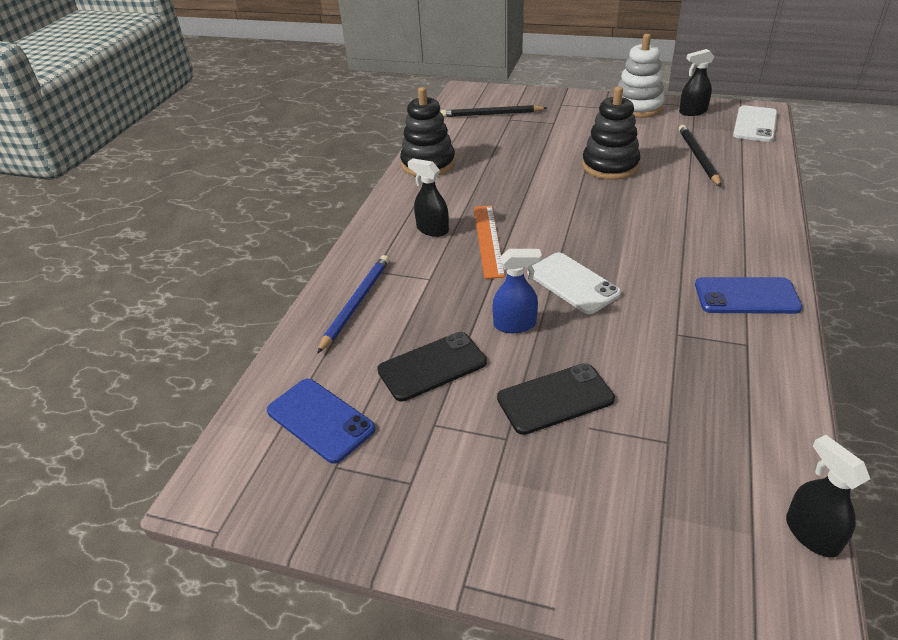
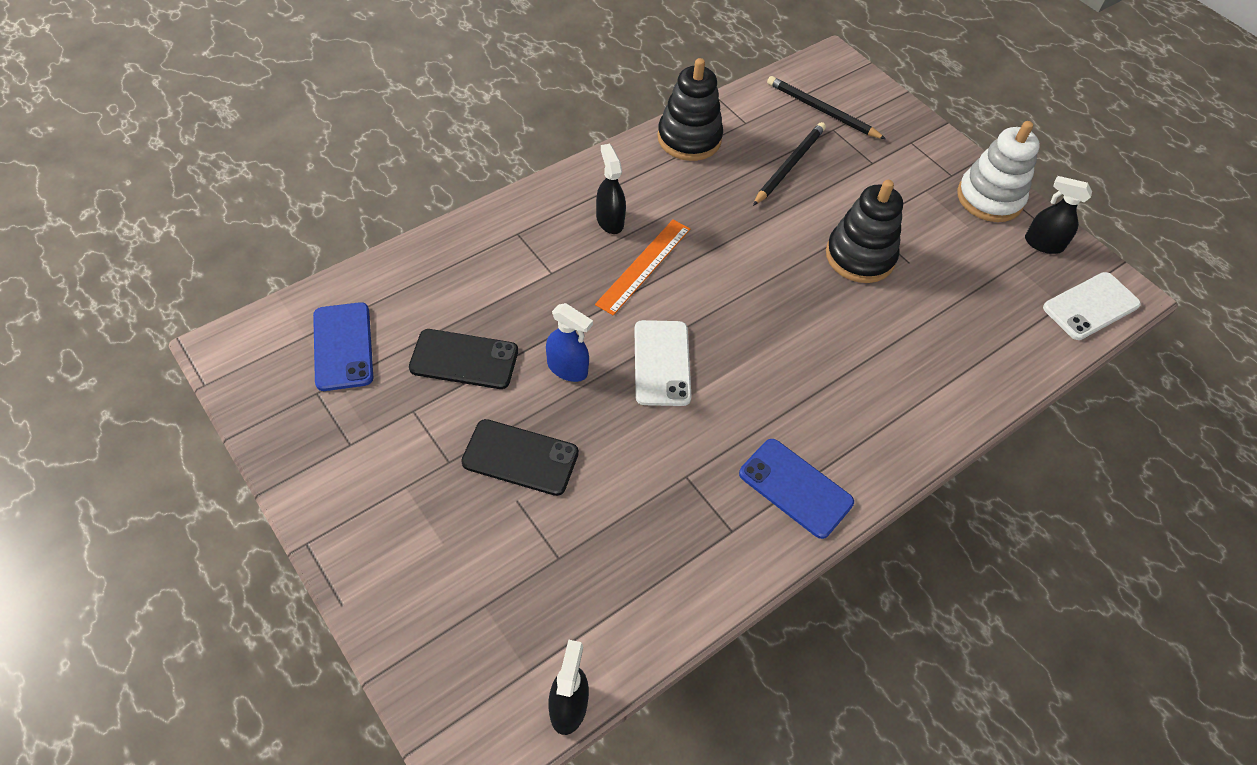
camera: 30 degrees right, 15 degrees up
blue pencil [317,255,389,354] -> none
black pencil [679,125,721,187] -> black pencil moved to [753,122,826,206]

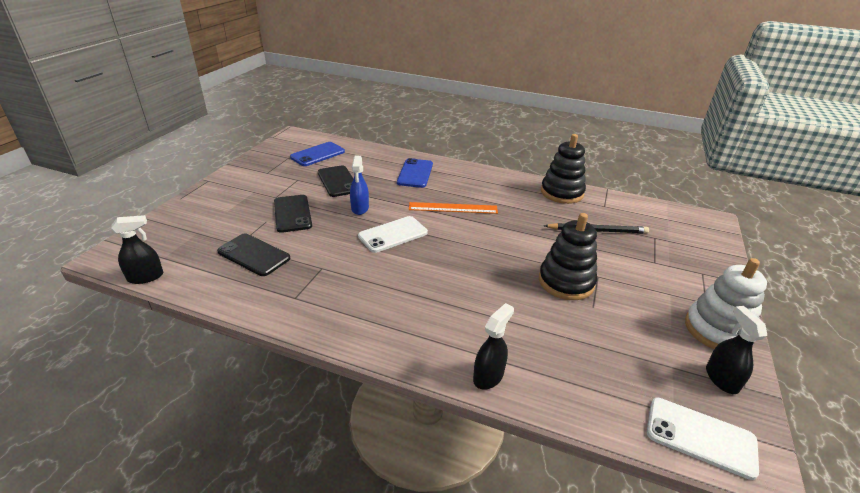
camera: 60 degrees right, 20 degrees down
black spray bottle [596,144,626,234] -> black spray bottle moved to [473,303,514,390]
blue phone [739,439,854,539] -> blue phone moved to [397,158,433,188]
black pencil [767,76,886,139] -> none
none -> black phone [217,234,290,276]

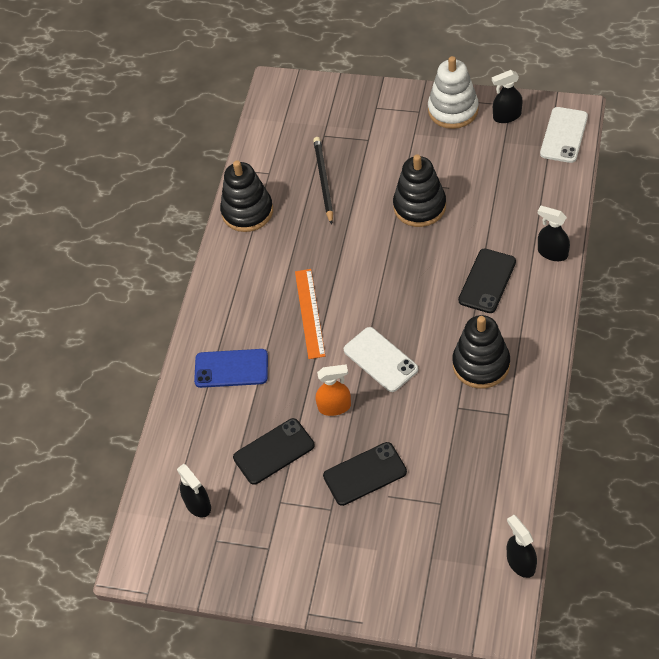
camera: 90 degrees left, 20 degrees up
black phone [217,234,290,276] -> black phone moved to [458,248,516,313]
blue phone [290,142,345,166] -> black spray bottle [177,464,211,518]
blue spray bottle [350,156,369,215] -> orange spray bottle [316,364,351,416]
none -> black stacking toy [452,315,510,389]

